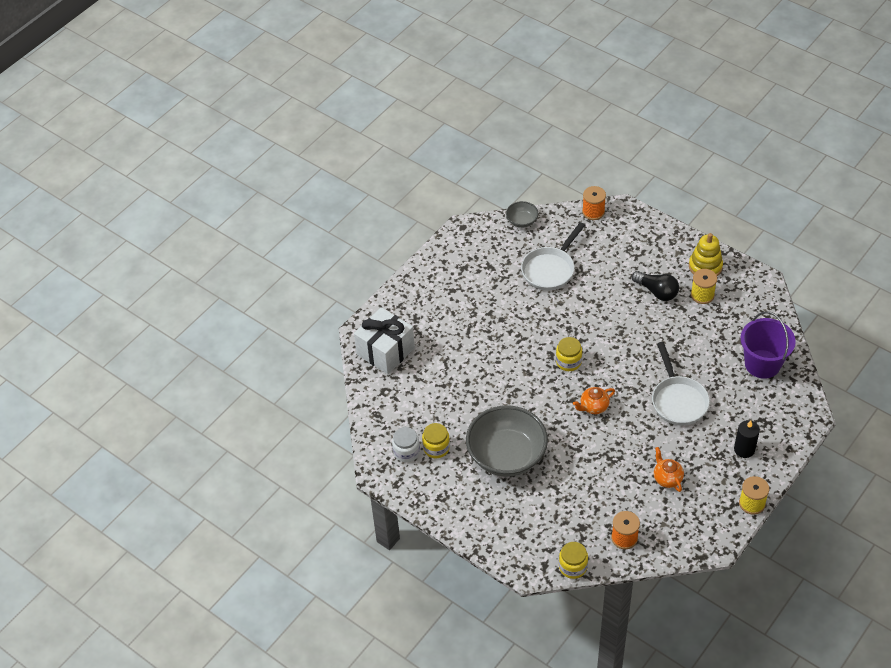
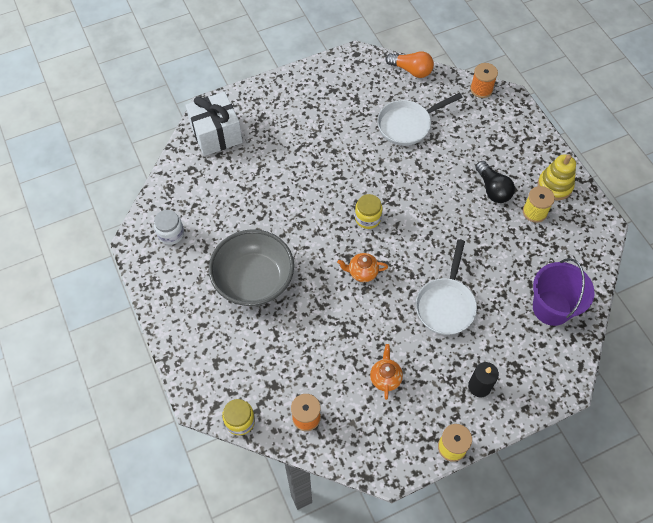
camera: 25 degrees right, 10 degrees up
yellow jar [422,423,450,458] -> none
grey bowl [506,201,538,228] -> orange light bulb [386,51,434,78]

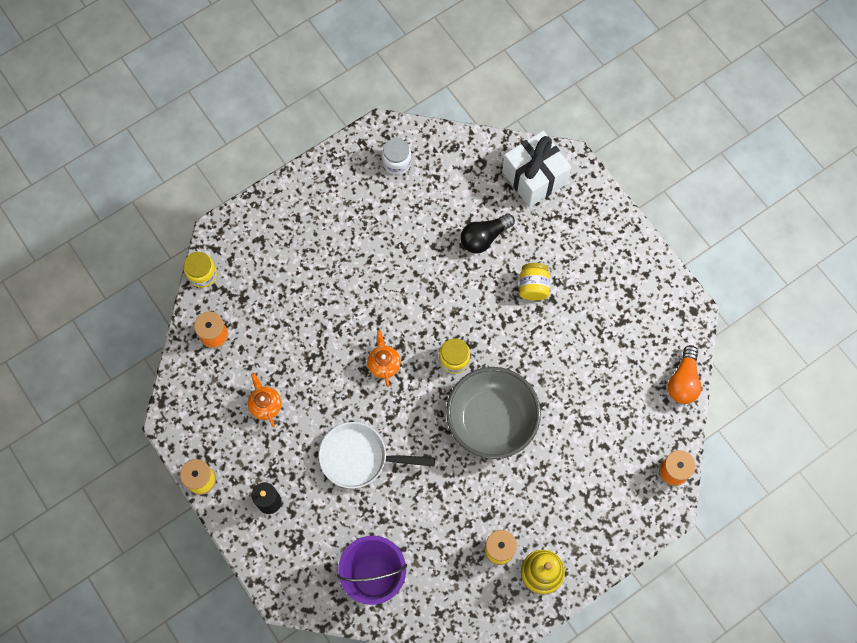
camera: 80 degrees right, 10 degrees up
grey bowl [209,229,294,306] -> grey bowl moved to [446,367,541,459]
orange teapot [370,344,403,400] -> orange teapot turned 105 degrees counterclockwise [248,373,282,427]
white pan [377,93,463,146] -> none
black light bulb [476,161,515,203] -> black light bulb moved to [461,213,515,254]
none -> yellow jar [519,263,550,301]

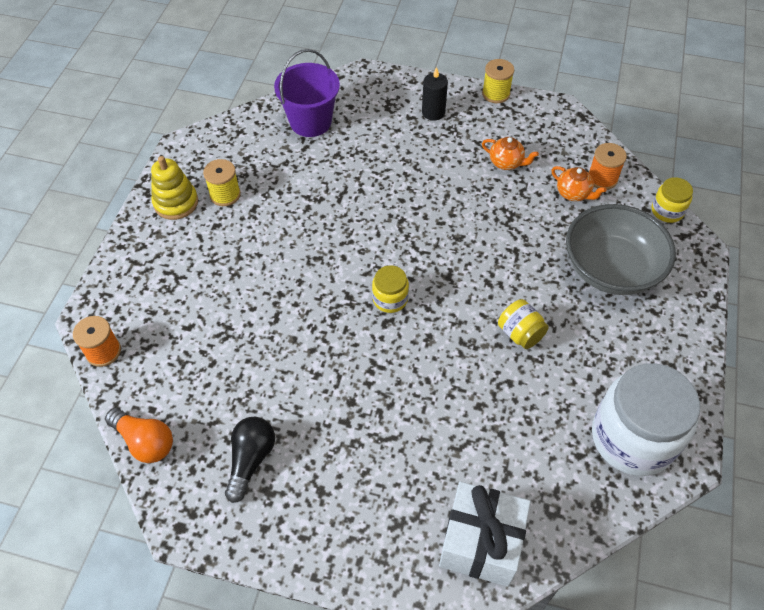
camera: 140 degrees right, 15 degrees down
white pan [319,422,435,488] -> none
orange teapot [367,330,401,387] -> orange teapot moved to [552,166,607,201]
white jar [382,138,411,175] -> white jar [592,363,700,476], size x2.16
grey bowl [446,367,541,459] -> grey bowl moved to [566,204,676,295]
black light bulb [461,213,515,254] -> black light bulb moved to [225,417,275,503]
yellow jar [519,263,550,301] -> yellow jar moved to [498,299,549,349]
orange light bulb [668,345,702,404] -> orange light bulb turned 150 degrees clockwise [105,408,173,463]

